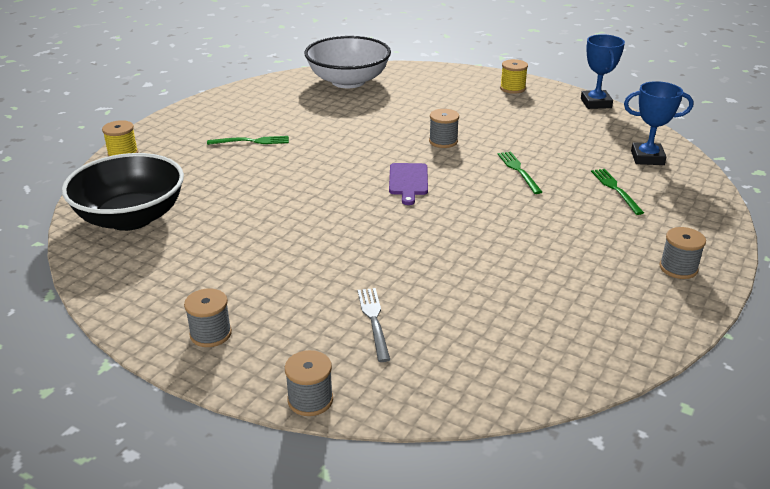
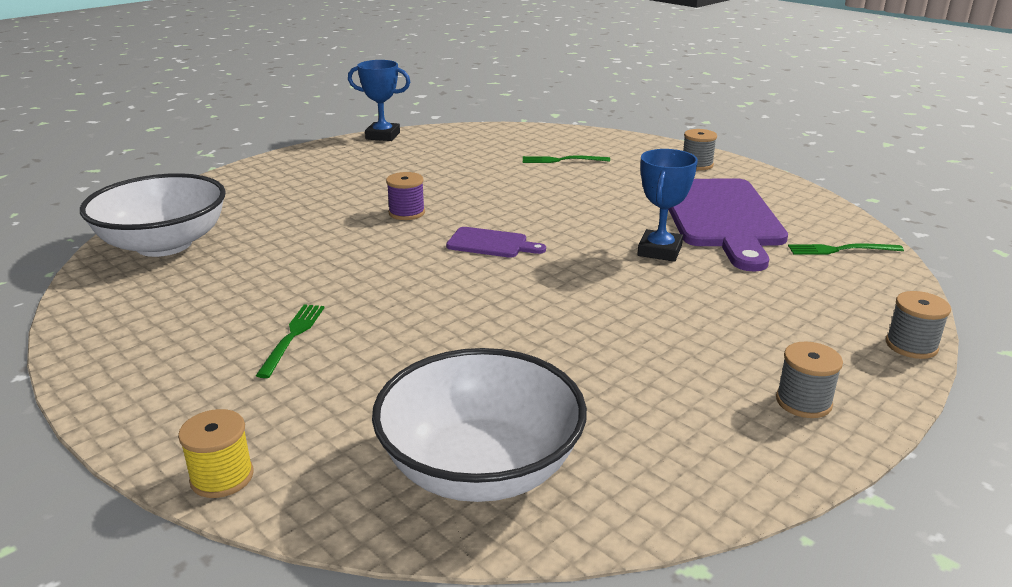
camera: 75 degrees left, 5 degrees down
black bowl [62,153,184,231] -> white bowl [372,348,587,502]
grey fork [358,288,390,362] -> none
grey spool [429,109,459,148] -> purple spool [386,172,425,220]
green fork [498,152,542,194] -> green fork moved to [788,243,904,254]
yellow spool [500,59,528,94] -> none
blue trophy [624,81,693,165] -> blue trophy moved to [637,149,698,262]
none -> purple cutting board [668,178,788,271]

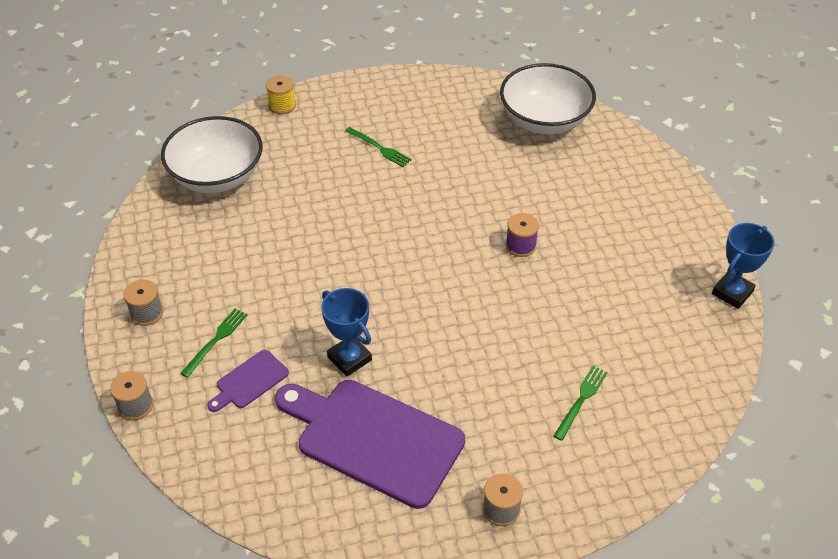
camera: 120 degrees right, 20 degrees up
purple cutting board [446,227,546,258] -> purple cutting board moved to [207,350,289,412]
green fork [788,243,904,254] -> green fork moved to [180,309,247,378]

